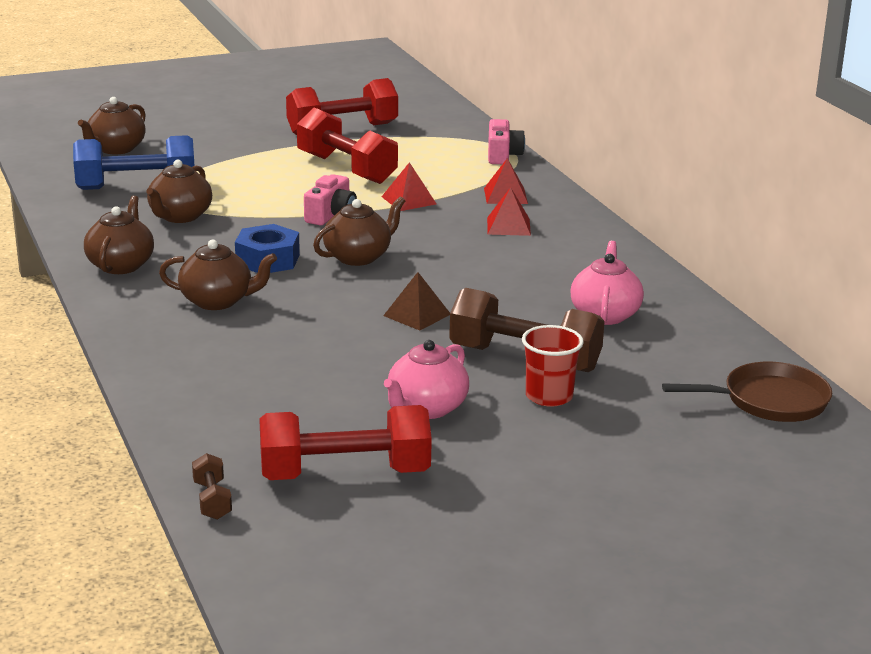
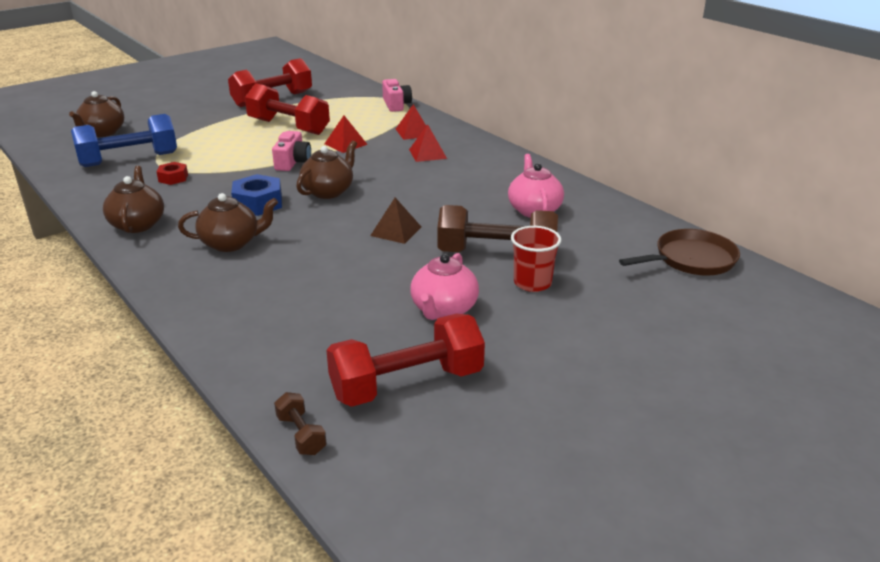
camera: 15 degrees left, 5 degrees up
brown teapot [146,159,212,223] -> red nut [156,162,188,185]

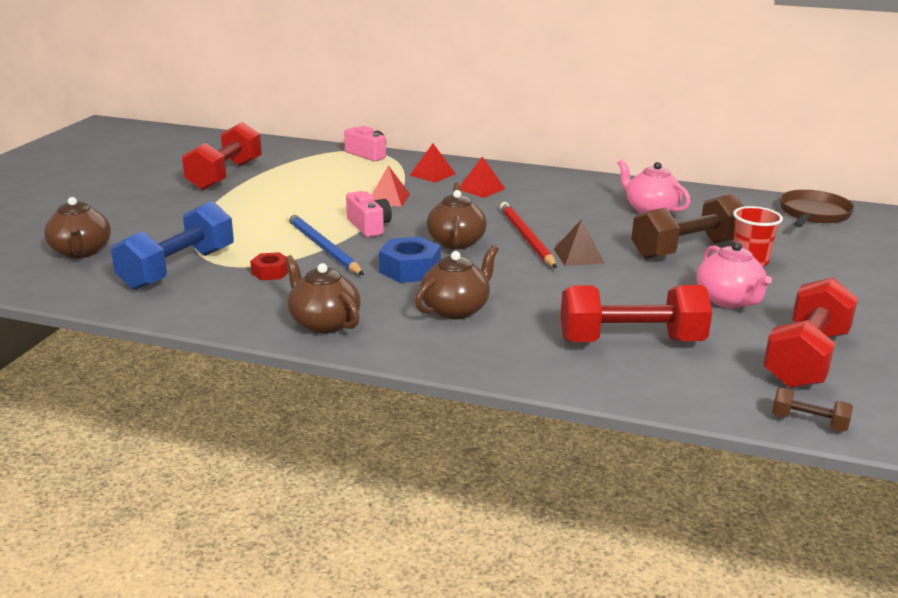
camera: 35 degrees left, 5 degrees down
red dumbbell [245,83,330,135] -> red dumbbell moved to [560,285,712,342]
none -> blue pencil [287,213,364,275]
none -> red pencil [500,202,557,268]

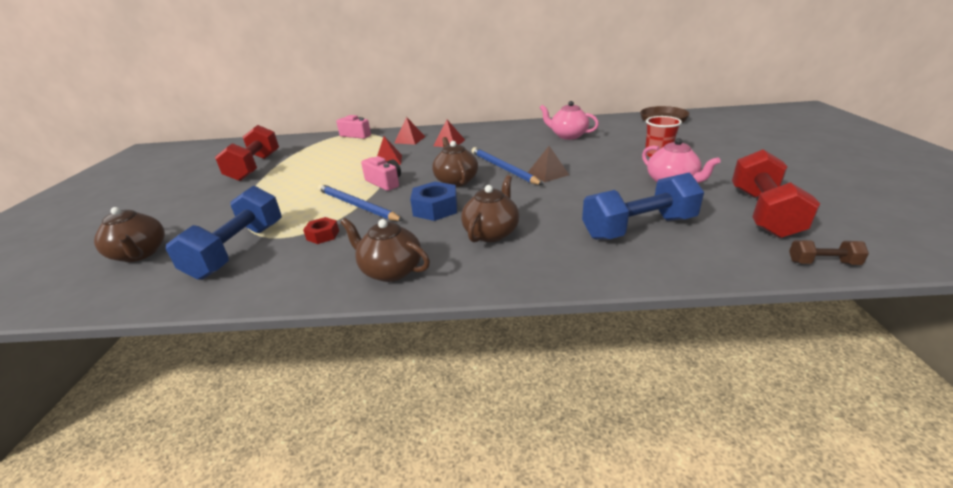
camera: 15 degrees left, 5 degrees up
red pencil [500,202,557,268] -> blue pencil [472,147,543,185]
red dumbbell [560,285,712,342] -> blue dumbbell [582,173,704,240]
brown dumbbell [631,194,745,259] -> none

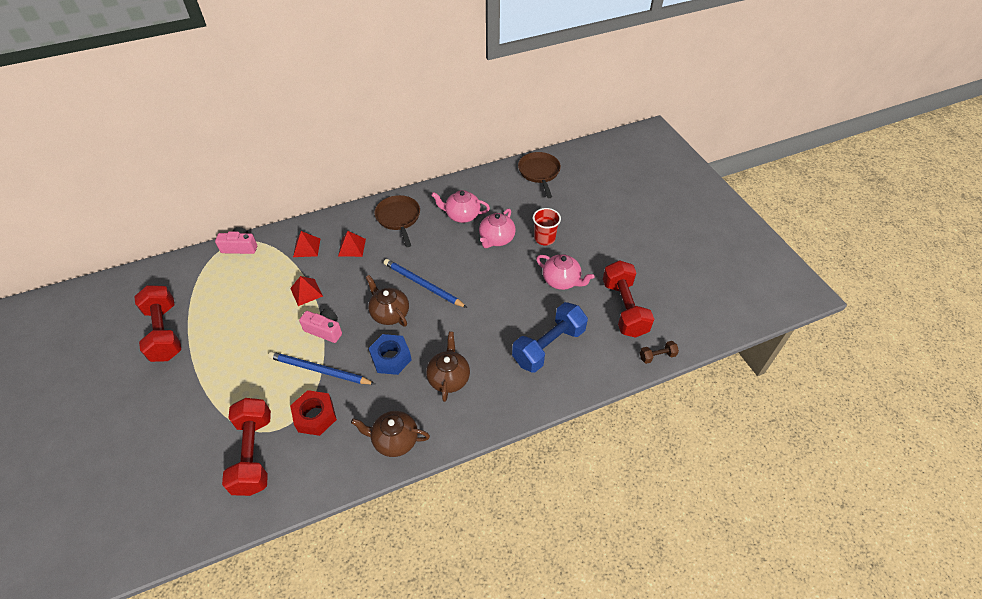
camera: 25 degrees left, 20 degrees up
brown teapot [94,207,165,262] -> none
blue dumbbell [166,186,282,280] -> red dumbbell [222,398,271,496]
red nut [303,217,339,244] -> red nut [290,390,337,436], size x1.66
brown pyramid [528,146,569,182] -> none
none -> brown pan [374,195,420,247]
none -> pink teapot [479,208,516,248]

